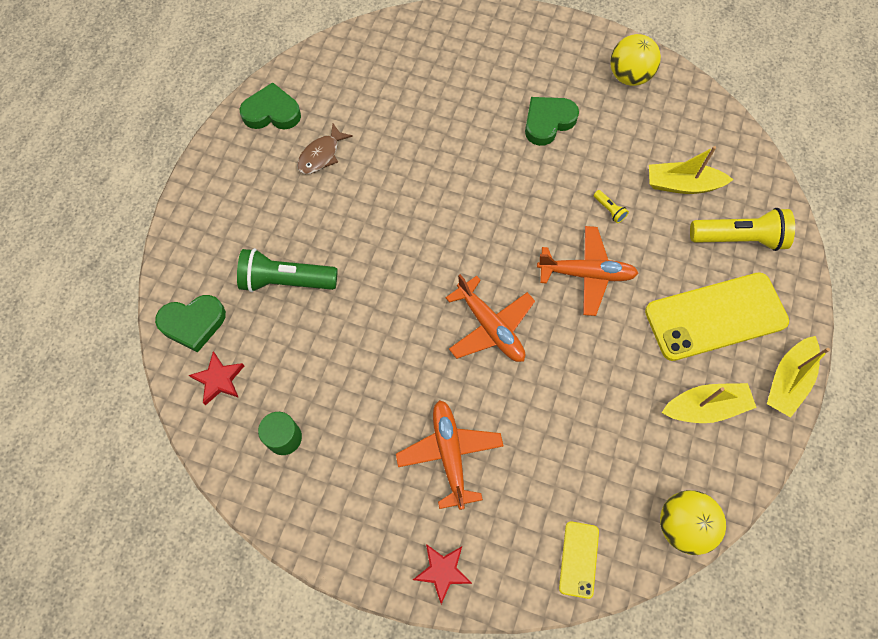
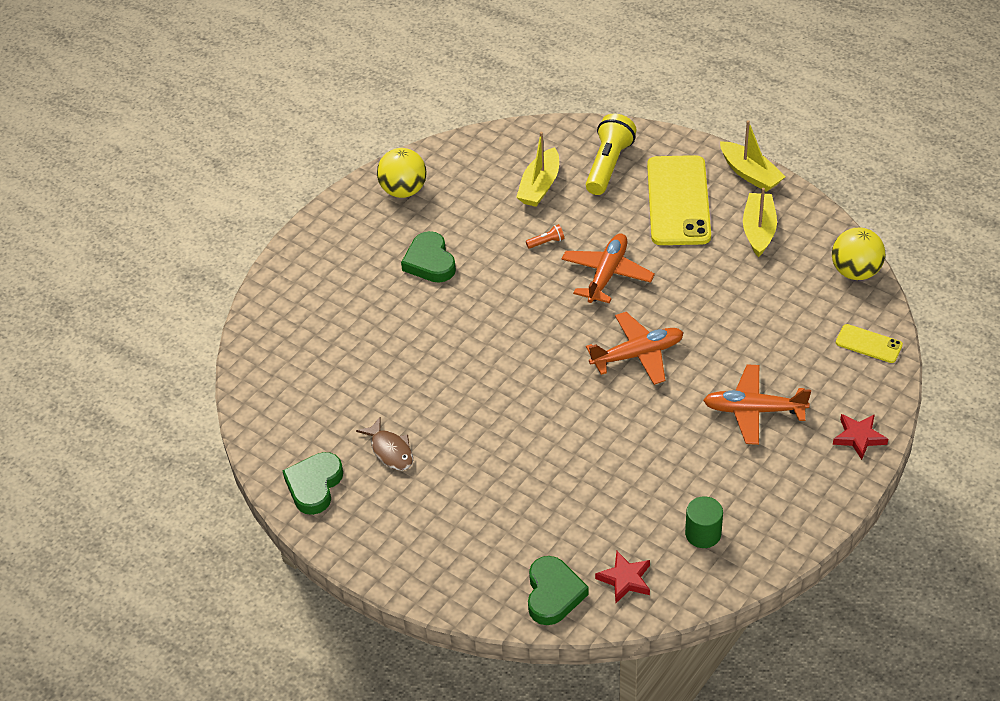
camera: 70 degrees left, 20 degrees down
green flashlight [237,248,338,292] -> none
yellow flashlight [594,190,629,223] -> orange flashlight [526,224,564,249]

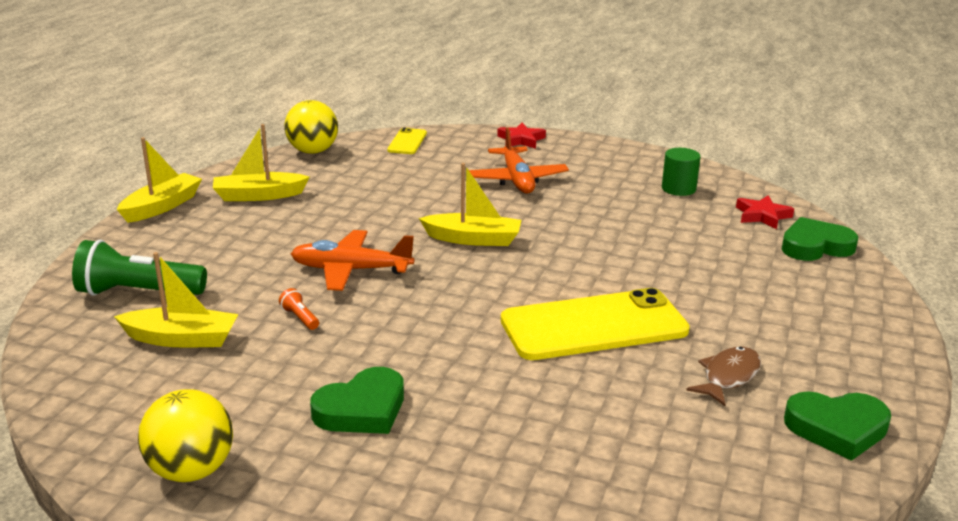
camera: 110 degrees left, 20 degrees down
yellow flashlight [586,114,637,195] -> green flashlight [72,240,207,296]
orange plane [586,312,684,385] -> yellow boat [419,163,522,246]
yellow phone [647,155,711,245] -> yellow phone moved to [501,288,690,360]

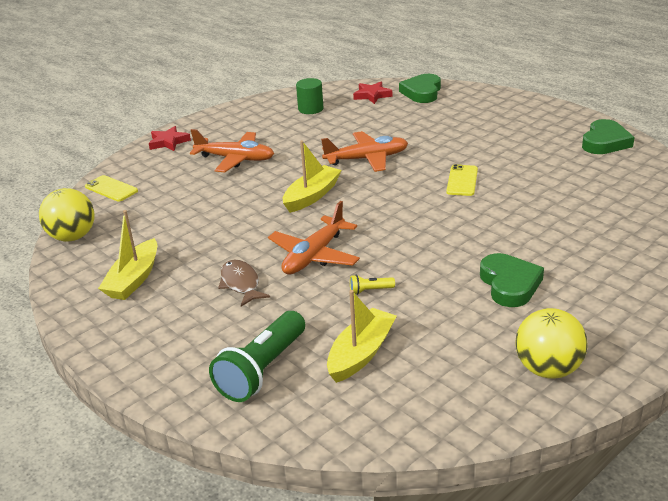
camera: 60 degrees left, 5 degrees up
yellow boat [117,137,202,223] -> none
orange flashlight [279,288,319,330] -> yellow flashlight [350,275,395,295]
yellow phone [501,288,690,360] -> yellow phone [446,164,478,196], size x0.47
brown fish [686,347,761,406] -> brown fish moved to [218,260,270,307]
none -> orange plane [321,131,408,172]

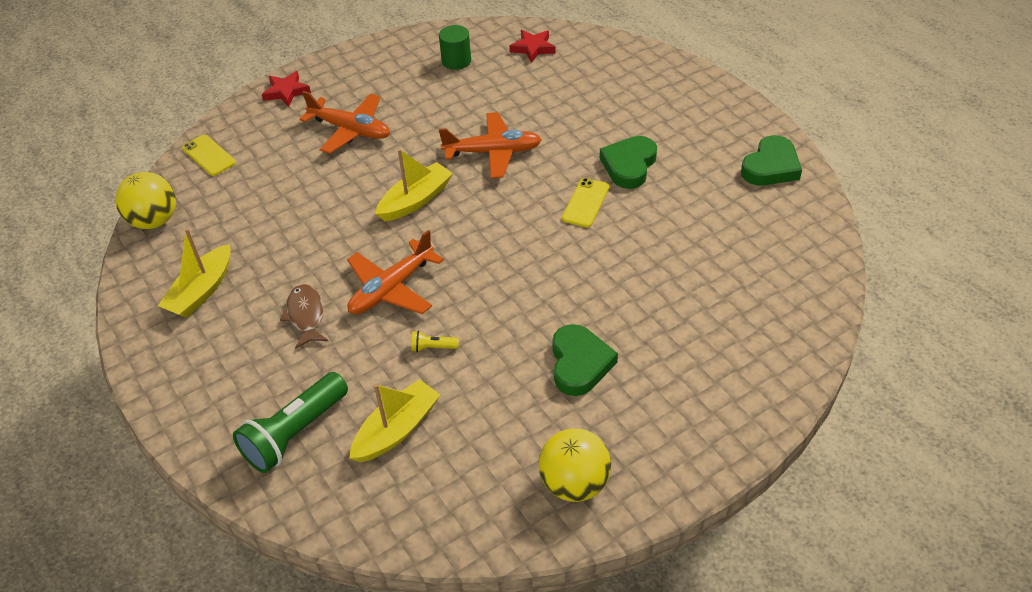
camera: 10 degrees right, 15 degrees up
green heart [399,74,441,103] -> green heart moved to [600,136,657,189]

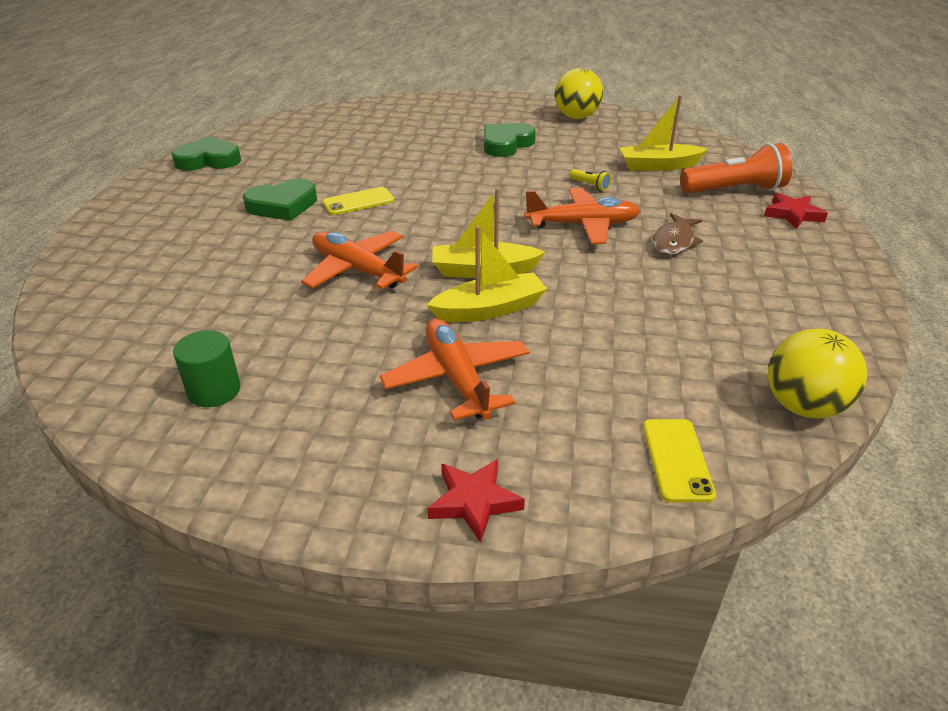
camera: 140 degrees left, 10 degrees down
yellow boat [158,228,231,318] -> yellow boat moved to [427,226,547,322]
green flashlight [233,372,348,473] -> orange flashlight [680,143,792,193]
red star [509,30,556,63] -> red star moved to [764,193,828,229]

